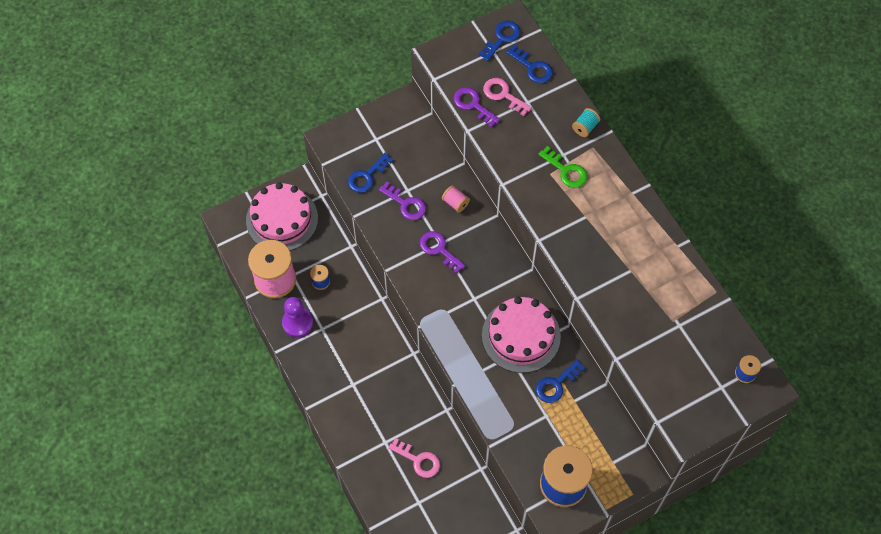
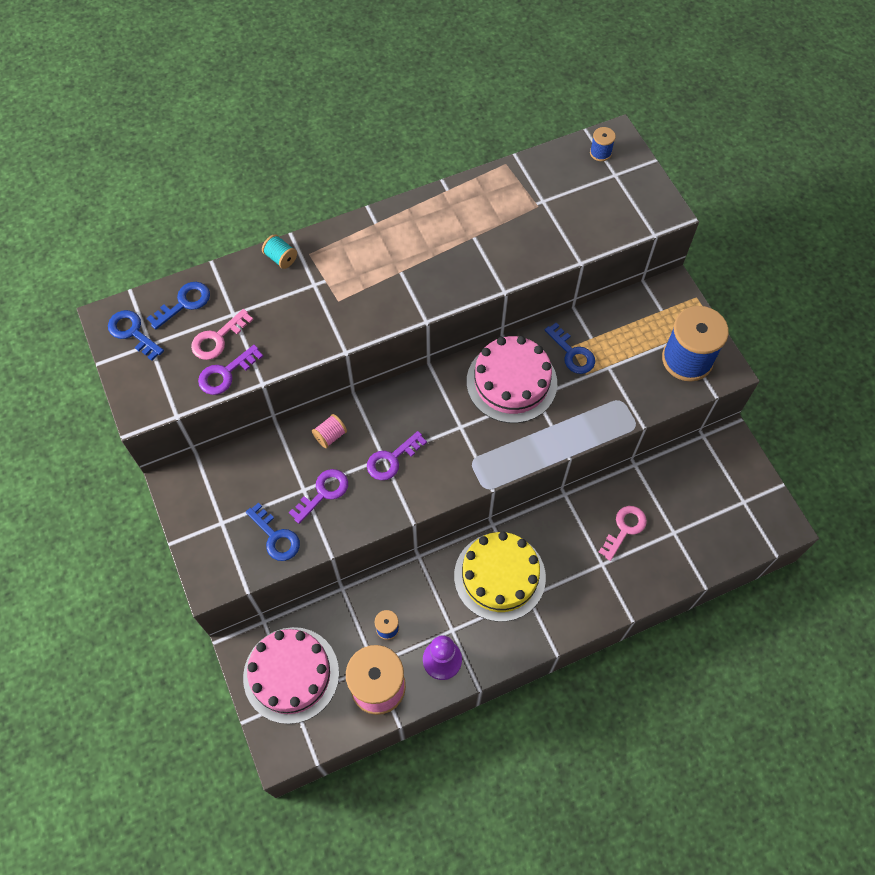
camera: 85 degrees left, 0 degrees up
green key [538,146,587,188] -> none
none -> yellow cake [454,532,546,622]

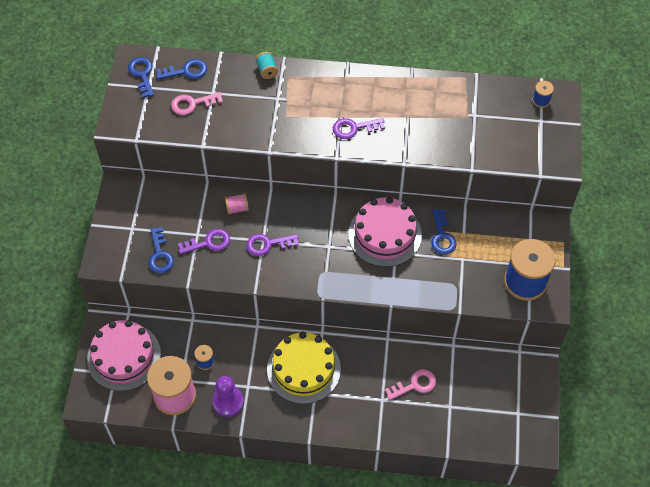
camera: 30 degrees right, 5 degrees down
purple key [198,345,263,395] -> purple key moved to [333,118,385,139]

